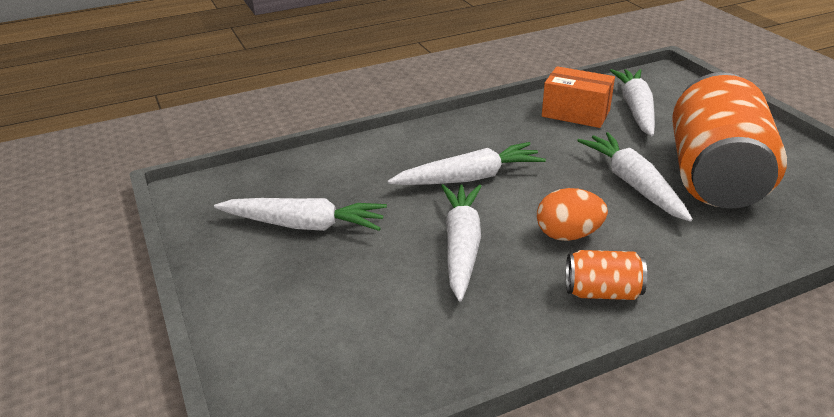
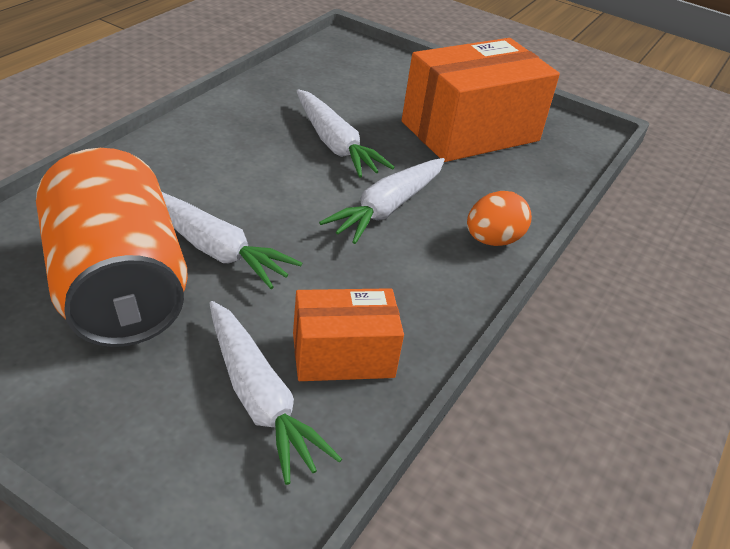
camera: 140 degrees right, 5 degrees up
white carrot [214,198,387,231] -> orange box [402,38,560,162]
orange egg [537,188,608,241] -> orange egg moved to [467,191,532,246]
orange can [566,250,647,300] -> none

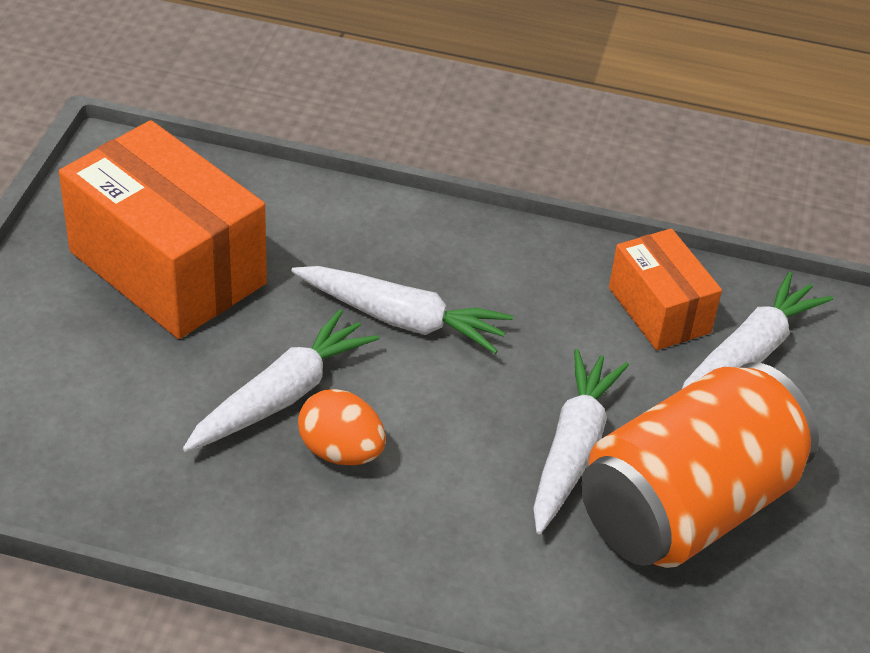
camera: 105 degrees left, 5 degrees up
orange egg [467,191,532,246] -> orange egg moved to [298,389,386,465]

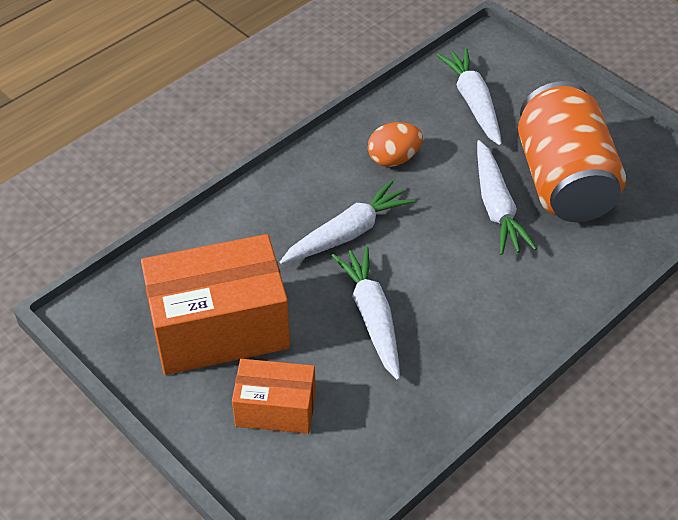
camera: 55 degrees left, 5 degrees up
orange egg [298,389,386,465] -> orange egg moved to [368,122,423,167]
white carrot [533,349,629,534] -> white carrot turned 150 degrees counterclockwise [477,140,537,255]
orange box [609,228,722,350] -> orange box moved to [232,359,316,434]

